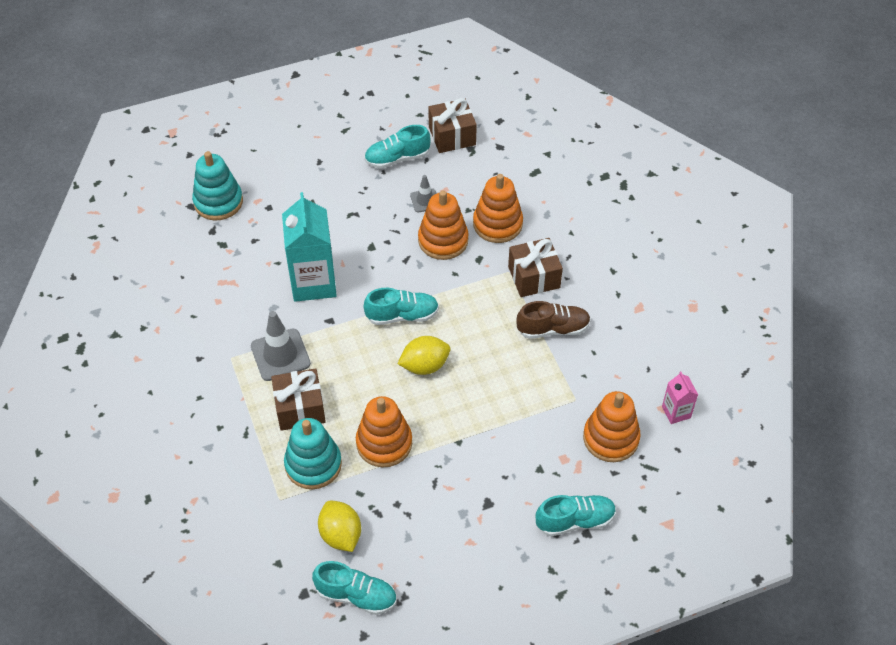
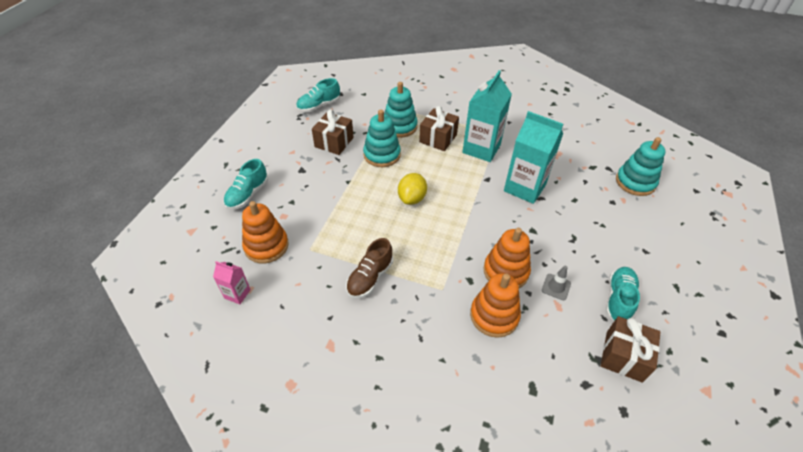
camera: 130 degrees right, 5 degrees down
grey traffic cone [251,311,311,381] -> turquoise carton [462,70,512,162]
yellow lemon [318,501,361,552] -> none
orange stacking toy [356,396,412,468] -> turquoise stacking toy [363,110,401,167]
turquoise shoe [364,288,439,325] -> none
brown gift [508,238,563,297] -> brown gift moved to [312,110,354,155]

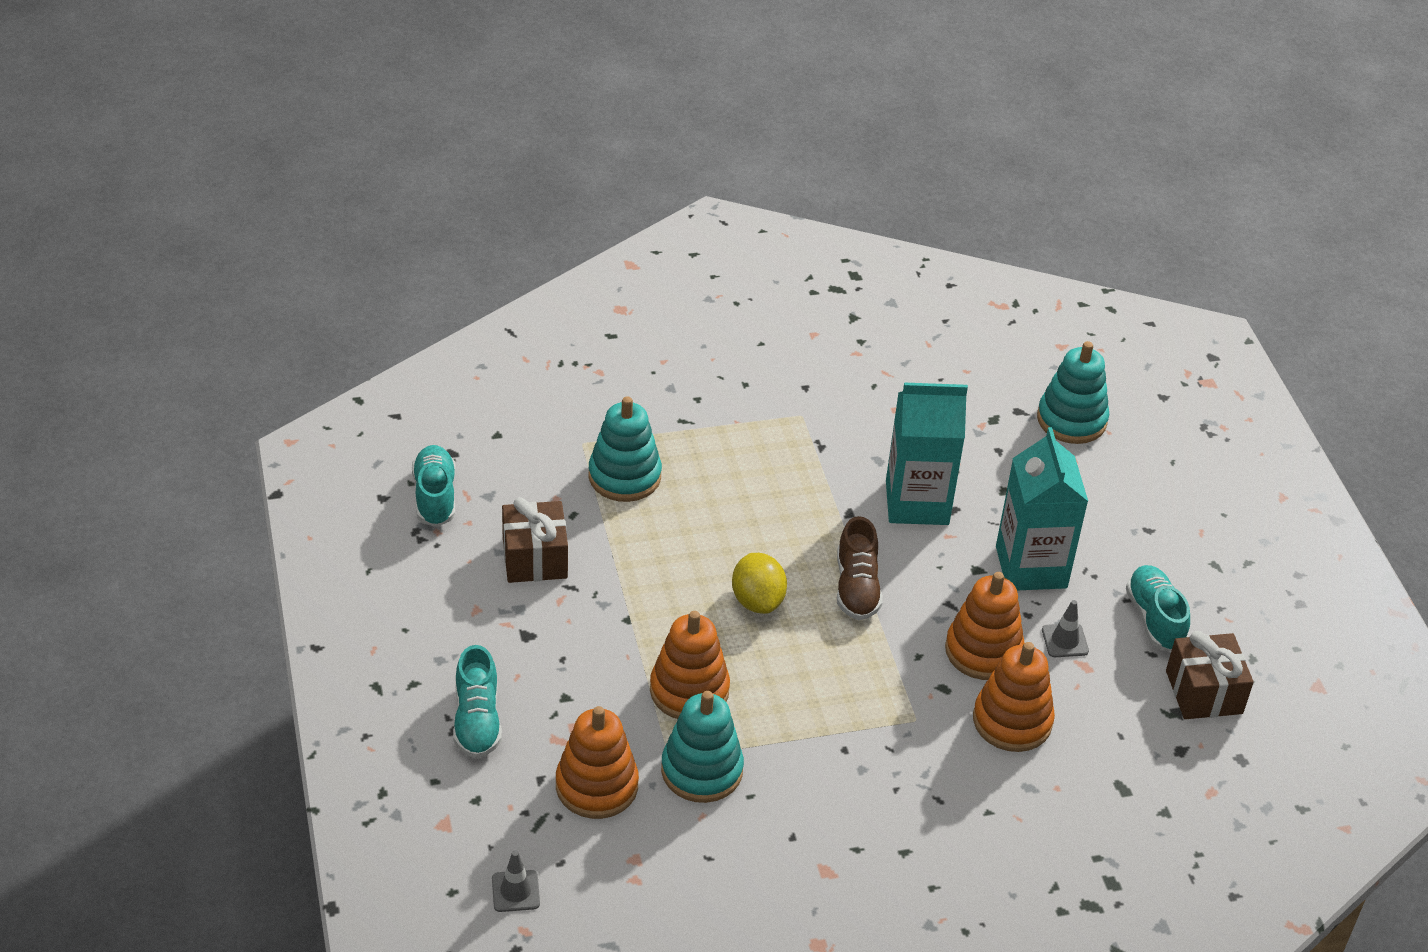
camera: 35 degrees left, 5 degrees down
pink carton [213,261,251,304] -> none
turquoise shoe [296,78,340,112] -> turquoise shoe turned 150 degrees clockwise [412,445,456,527]
brown shoe [346,238,393,298] -> brown shoe moved to [837,516,883,620]
turquoise stacking toy [363,110,401,167] -> turquoise stacking toy moved to [661,691,744,803]
brown gift [419,106,459,151] -> none
turquoise carton [462,70,512,162] -> turquoise carton moved to [996,427,1088,591]
none -> grey traffic cone [492,850,540,912]
none -> orange stacking toy [650,611,730,719]

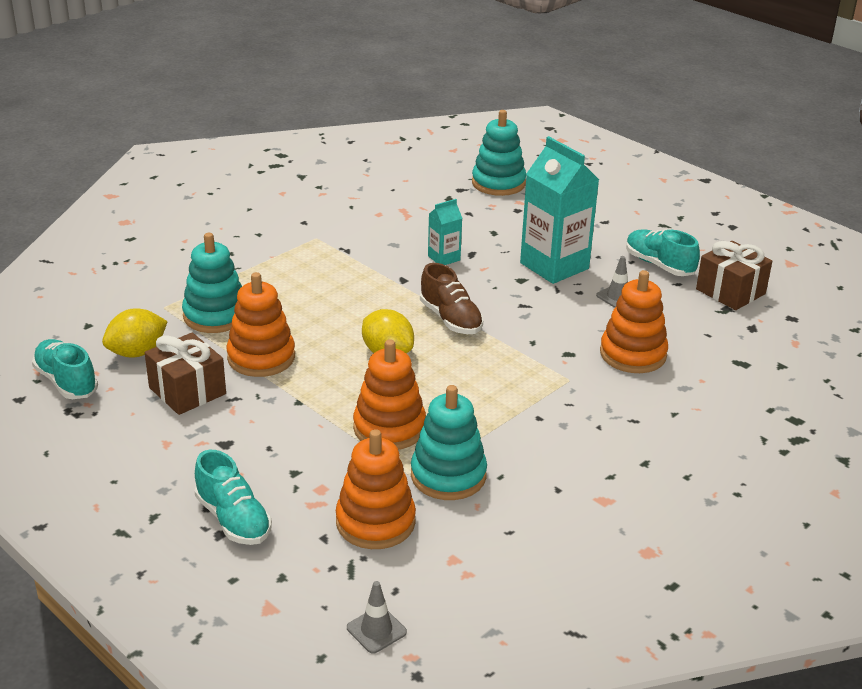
camera: 30 degrees left, 10 degrees down
turquoise carton [886,382,968,525] -> turquoise carton [428,199,462,265], size x0.49
orange stacking toy [945,572,1025,680] -> orange stacking toy moved to [227,272,295,377]
none -> yellow lemon [102,308,168,358]

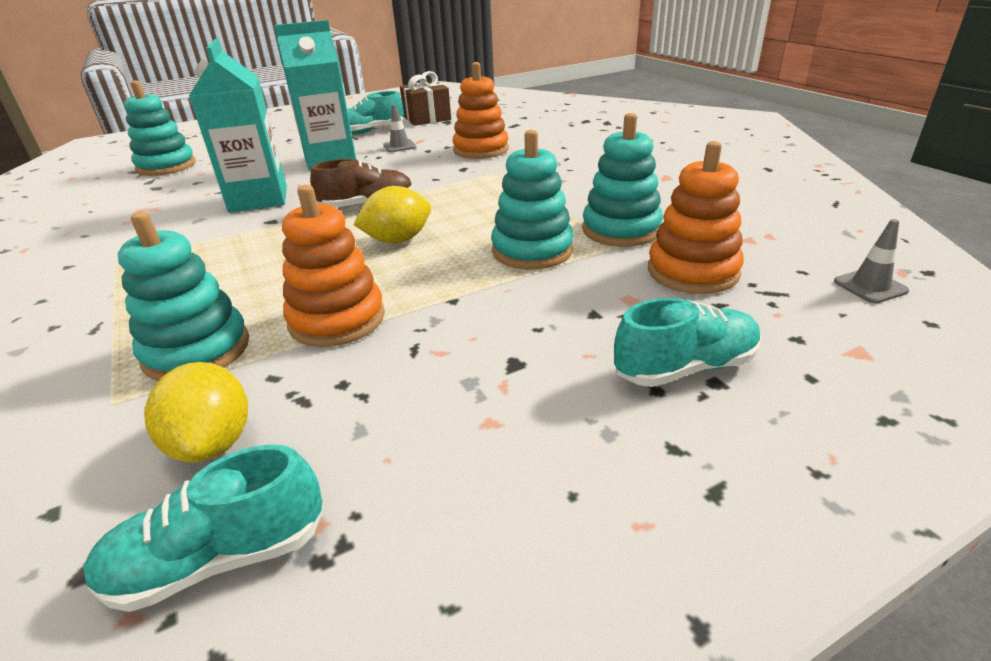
camera: 70 degrees left, 0 degrees up
brown gift [145,333,226,415] -> none
orange stacking toy [353,339,426,450] -> turquoise stacking toy [491,130,574,270]
turquoise carton [428,199,462,265] -> turquoise carton [189,38,287,213], size x2.06

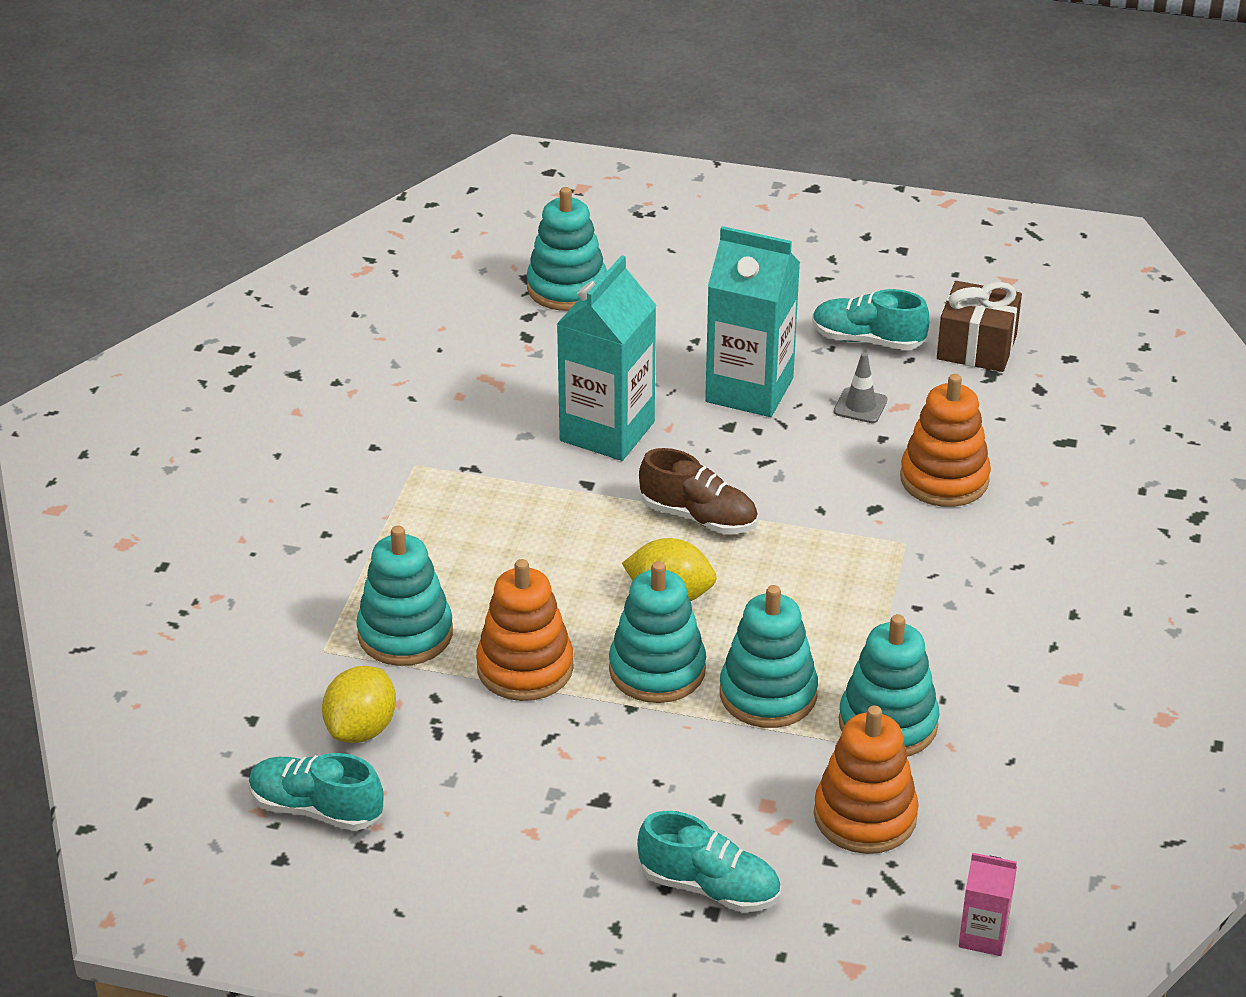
camera: 40 degrees right, 5 degrees up
grey traffic cone [834,219,909,303] -> pink carton [959,852,1017,956]
none -> turquoise stacking toy [609,561,706,703]

